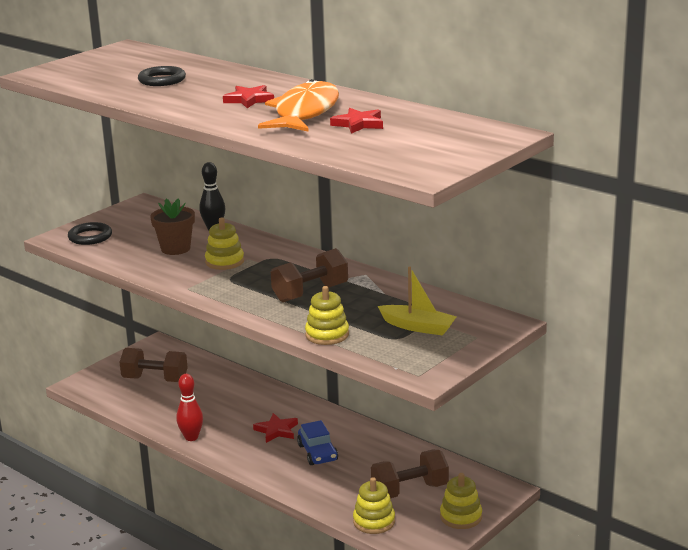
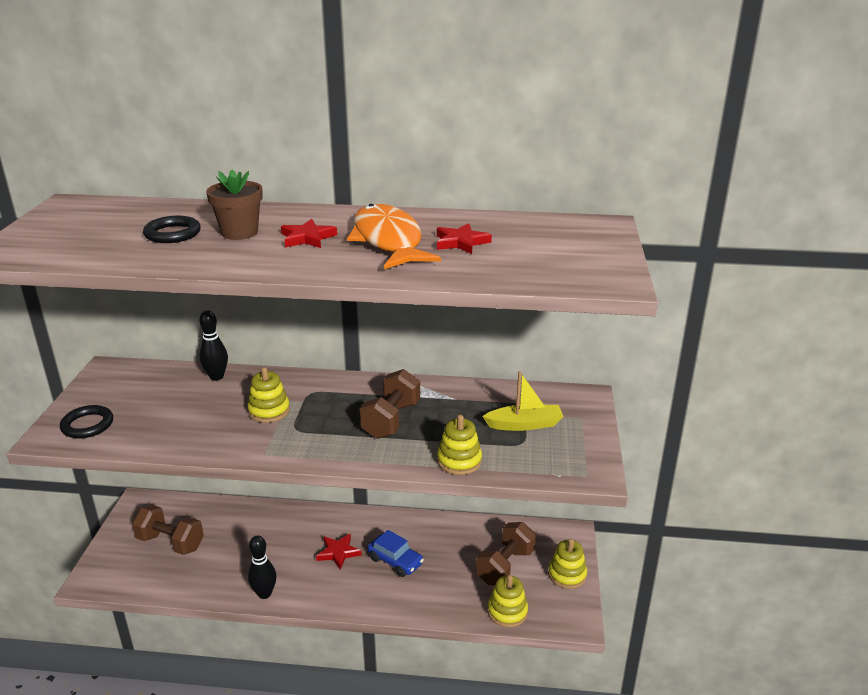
camera: 35 degrees left, 5 degrees up
brown dumbbell [120,348,188,382] -> brown dumbbell turned 45 degrees clockwise [132,505,204,555]
brown flower pot [150,198,195,255] -> brown flower pot moved to [206,170,263,240]
red bowling pin [176,374,203,441] -> black bowling pin [248,536,277,599]

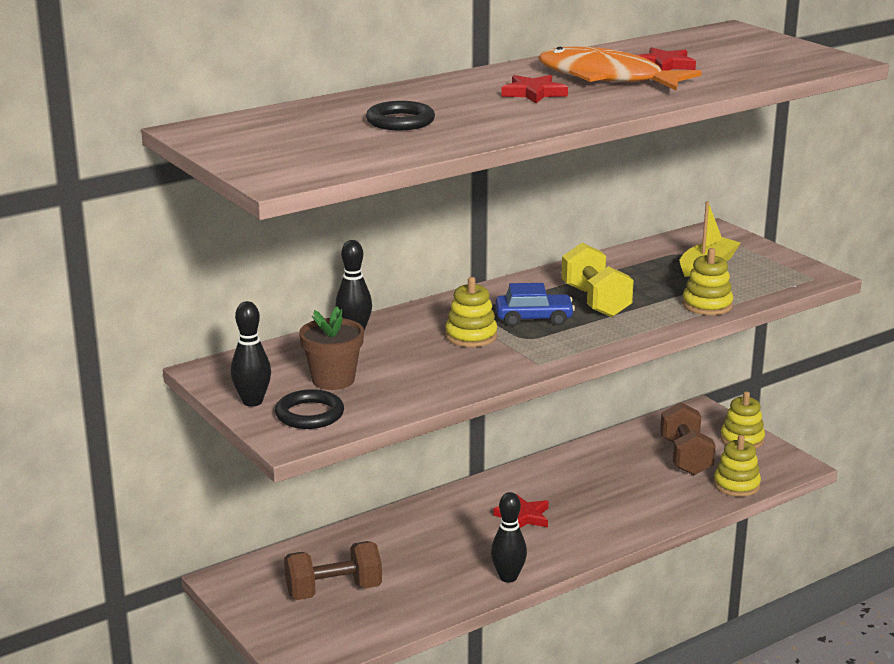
camera: 40 degrees left, 5 degrees down
brown flower pot [206,170,263,240] -> brown flower pot moved to [299,307,364,390]
brown dumbbell [359,369,420,439] -> yellow dumbbell [561,243,634,317]
blue car [368,530,424,577] -> blue car moved to [495,283,575,327]
none -> black bowling pin [231,301,271,407]

